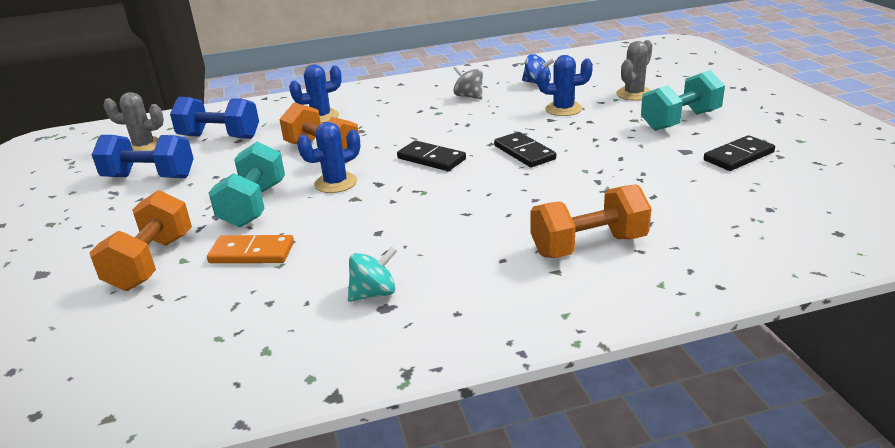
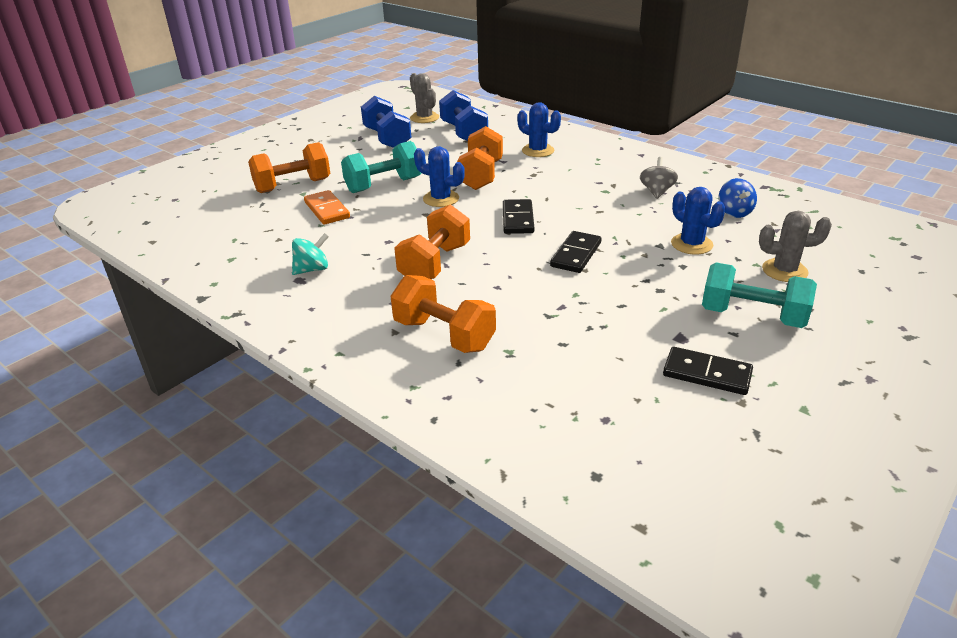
camera: 55 degrees right, 5 degrees up
turquoise spinning top [348,247,397,302] -> turquoise spinning top turned 60 degrees counterclockwise [292,233,329,275]
none -> orange dumbbell [394,204,470,279]

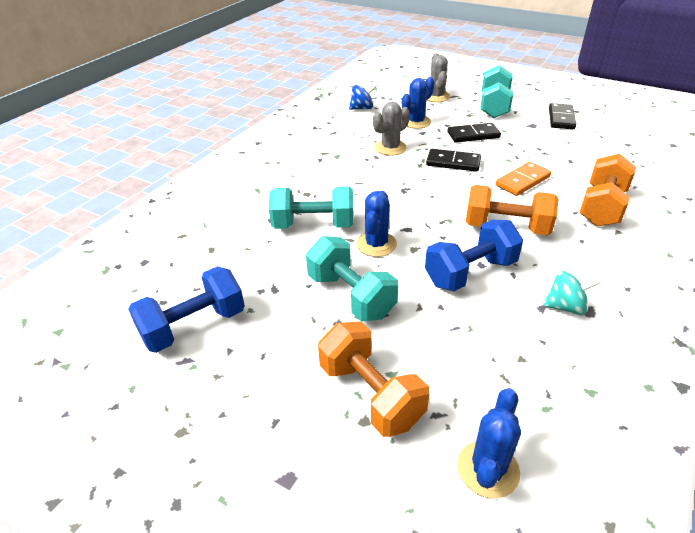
camera: 100 degrees left, 5 degrees up
turquoise spinning top [292,233,329,275] -> turquoise spinning top turned 135 degrees clockwise [543,271,601,315]
orange domino [304,190,350,225] -> orange domino moved to [496,162,551,196]
grey cactus [410,73,439,123] -> grey cactus moved to [373,102,410,156]
blue dumbbell [439,90,488,141] -> blue dumbbell moved to [425,220,523,291]
orange dumbbell [457,126,503,190] -> turquoise dumbbell [269,186,353,229]
black domino [503,199,534,234] -> black domino moved to [447,123,501,143]
blue cactus [517,102,561,157] -> blue cactus moved to [457,388,521,499]
grey spinning top [640,157,678,199] -> none

